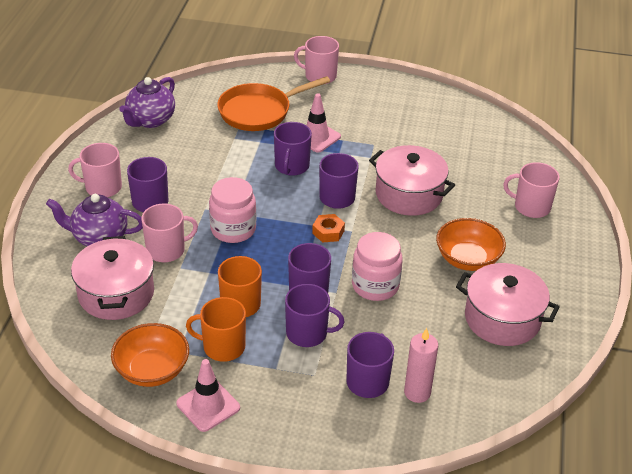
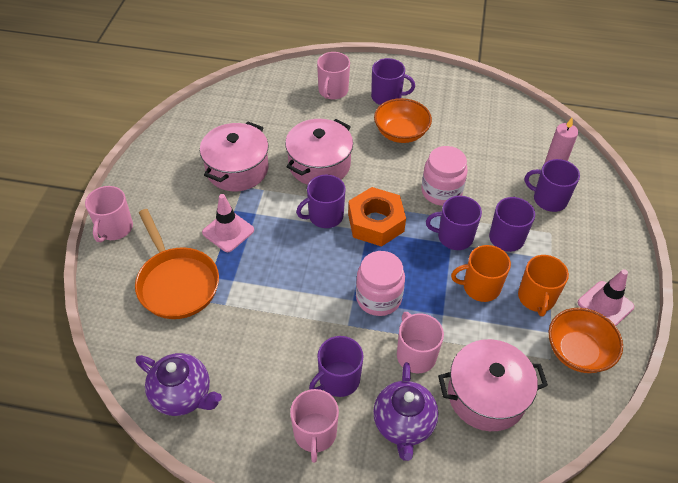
camera: 90 degrees left, 10 degrees up
purple mug [274,122,312,176] -> purple mug moved to [371,58,415,105]
orange nut [312,214,345,243] -> orange nut [348,187,406,247], size x1.95
pink pot [456,263,560,346] -> pink pot moved to [200,122,268,191]

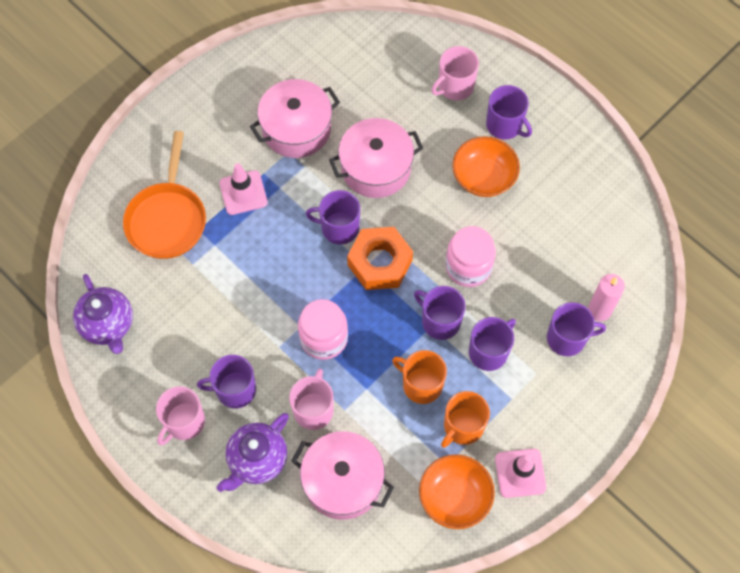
camera: 35 degrees right, 15 degrees up
pink mug [85,186,133,242] -> none
purple mug [525,159,580,212] -> purple mug turned 120 degrees clockwise [547,302,606,356]

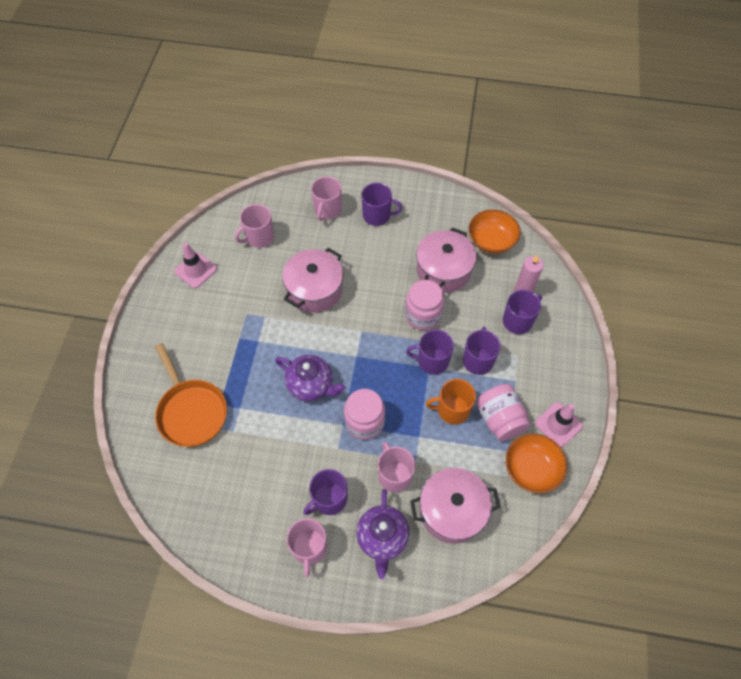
camera: 35 degrees left, 5 degrees down
purple teapot [73,274,133,354] -> purple teapot moved to [275,355,345,401]
pink traffic cone [219,163,268,215] -> pink traffic cone moved to [174,243,217,288]
pink pot [250,79,340,158] -> pink pot moved to [416,227,476,293]
purple mug [306,190,360,245] -> none
orange nut [347,227,413,290] -> none
orange mug [441,391,490,448] -> pink jar [476,384,531,441]
orange bowl [452,136,520,197] -> orange bowl moved to [469,209,520,254]
none -> pink mug [235,204,274,248]

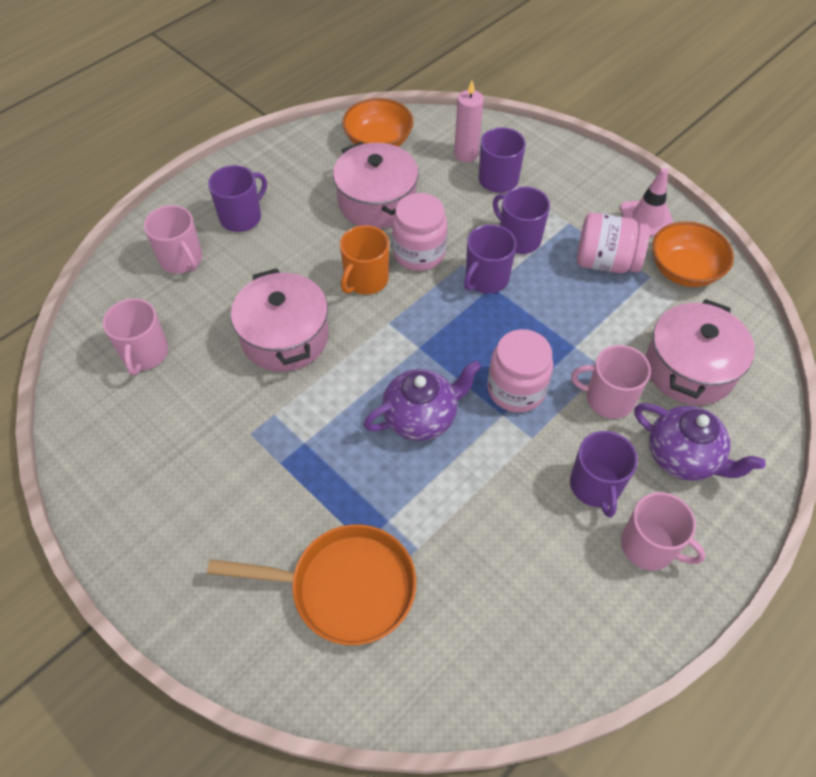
camera: 55 degrees left, 5 degrees down
pink traffic cone [174,243,217,288] -> none
orange mug [426,379,476,424] -> orange mug moved to [340,225,389,295]

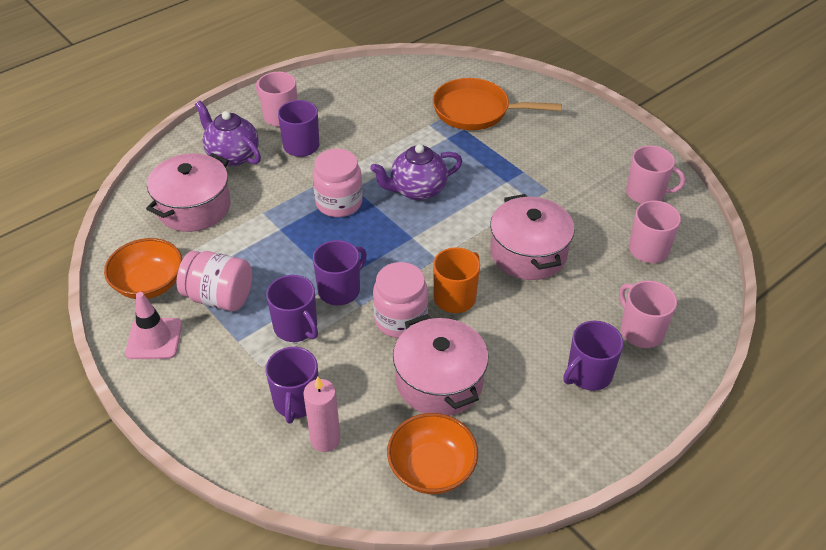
camera: 175 degrees left, 10 degrees down
pink mug [571,345,651,419] -> pink mug moved to [626,145,685,204]

